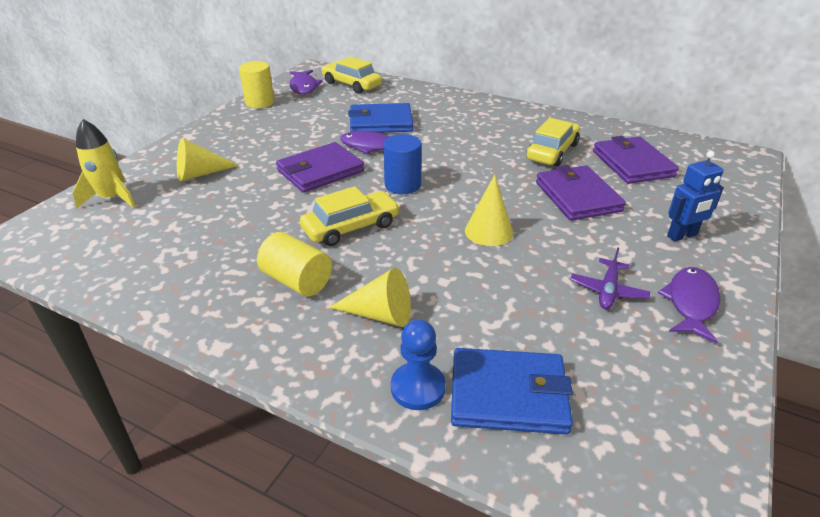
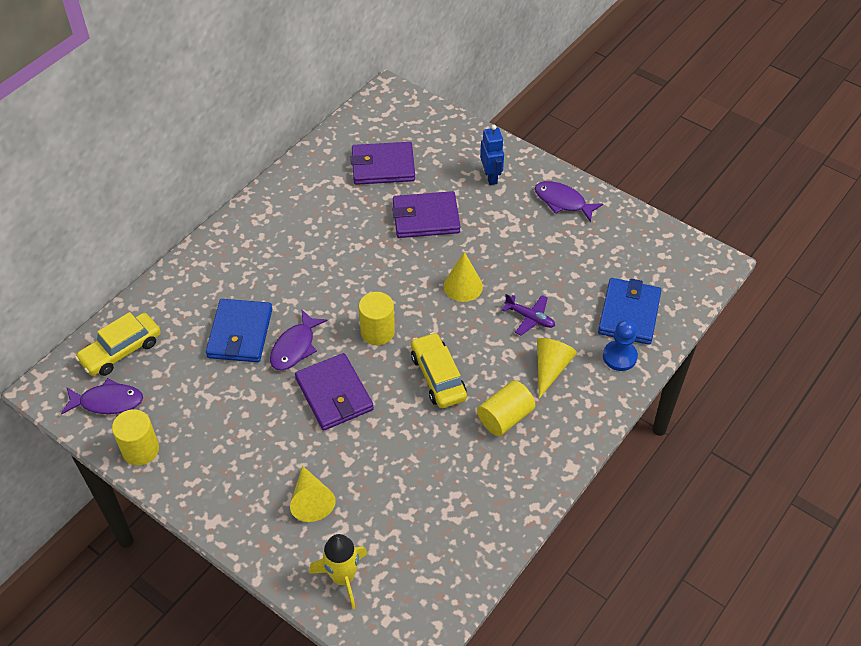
camera: 80 degrees left, 15 degrees up
blue cylinder [383,134,422,194] -> yellow cylinder [359,292,395,345]
yellow car [526,118,580,166] -> none
purple plane [570,247,650,309] -> purple plane moved to [502,294,555,336]

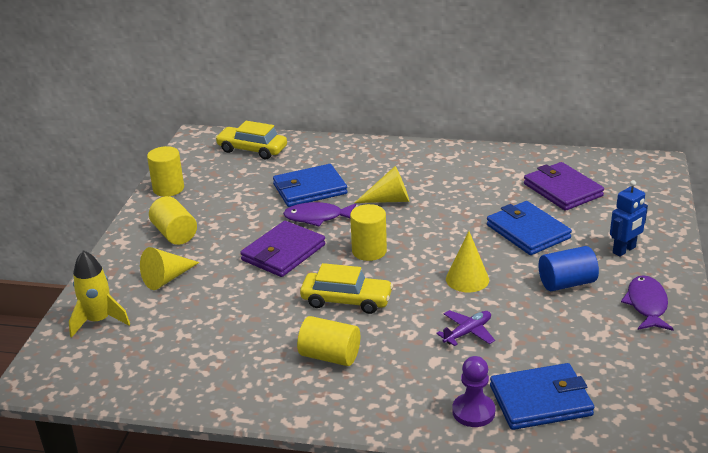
camera: 65 degrees right, 20 degrees down
purple fish [61,378,143,414] -> none
purple wallet [392,191,460,238] -> blue wallet [487,201,572,255]
yellow car [411,332,467,408] -> yellow car turned 60 degrees clockwise [300,263,393,314]
purple plane [502,294,555,336] -> purple plane turned 135 degrees counterclockwise [436,310,495,346]
yellow cone [537,338,577,399] -> yellow cone moved to [354,166,409,203]
blue pawn [603,320,638,371] -> purple pawn [452,356,495,427]
none -> yellow cylinder [149,196,197,245]
none -> blue cylinder [539,246,599,291]

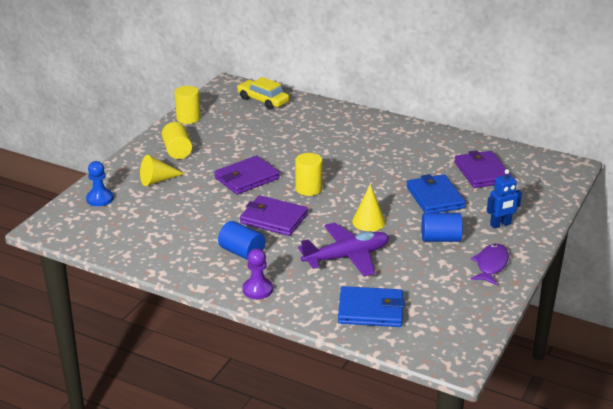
camera: 15 degrees right, 0 degrees up
yellow rocket [69,250,130,338] -> blue pawn [86,161,114,207]
blue wallet [273,164,347,207] -> none
purple fish [283,202,356,226] -> none
yellow cylinder [297,316,360,366] -> blue cylinder [218,221,265,260]
yellow car [300,263,393,314] -> purple wallet [240,195,308,236]
yellow cone [354,166,409,203] -> none
purple plane [436,310,495,346] -> purple plane [298,222,389,276], size x1.94
purple pawn [452,356,495,427] -> purple pawn moved to [243,248,273,299]

